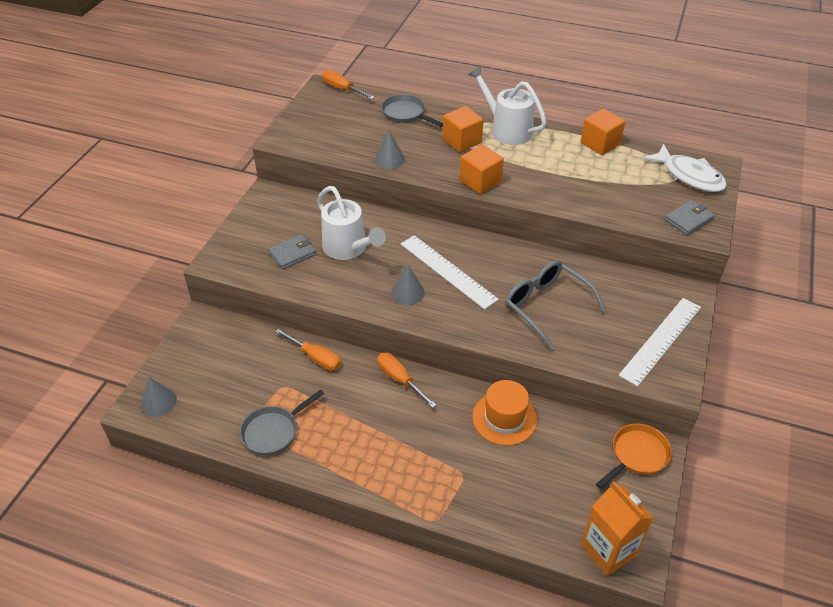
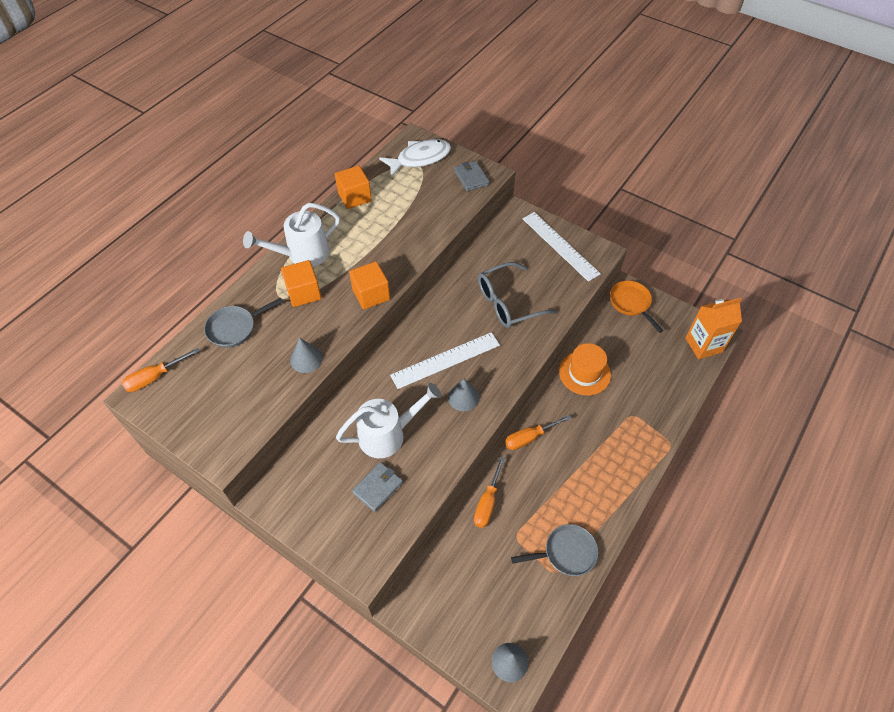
camera: 75 degrees left, 10 degrees up
grey pan [240,389,324,455] -> grey pan turned 75 degrees counterclockwise [511,524,598,576]
grey wallet [268,234,316,269] -> grey wallet turned 60 degrees clockwise [352,462,403,512]
orange screwdriver [275,329,341,371] -> orange screwdriver turned 150 degrees clockwise [474,456,505,528]

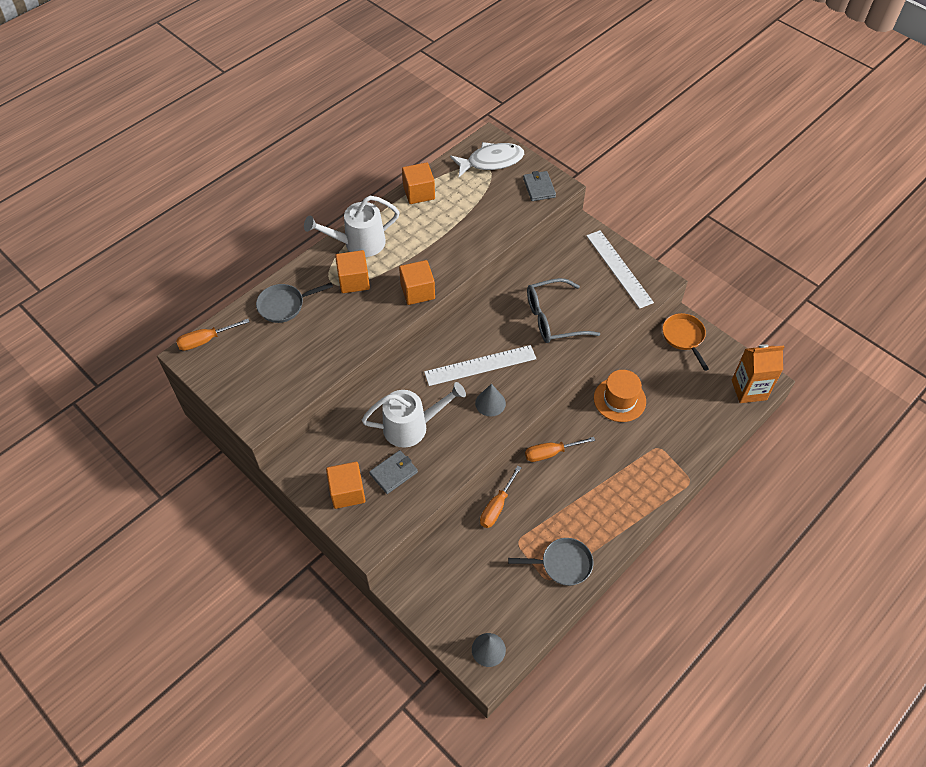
camera: 10 degrees right, 0 degrees up
grey cone [290,338,323,373] -> none
none -> orange cube [326,462,366,509]

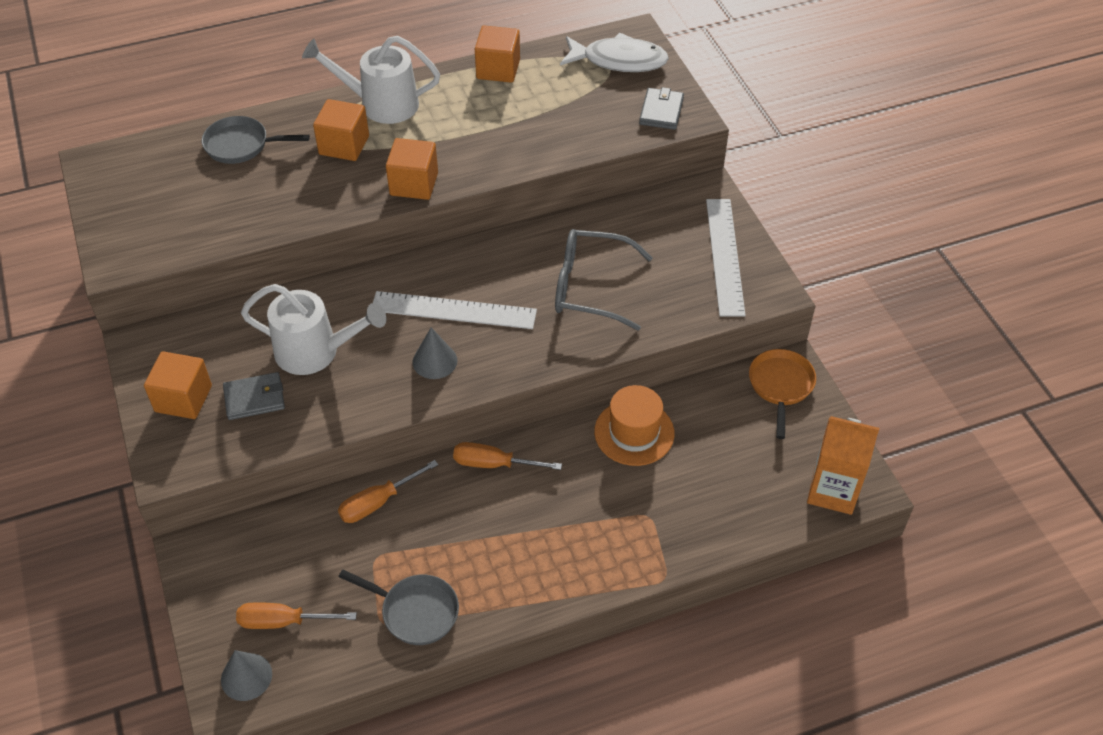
camera: 25 degrees right, 5 degrees down
orange screwdriver [176,319,250,351] -> orange screwdriver moved to [236,602,357,629]

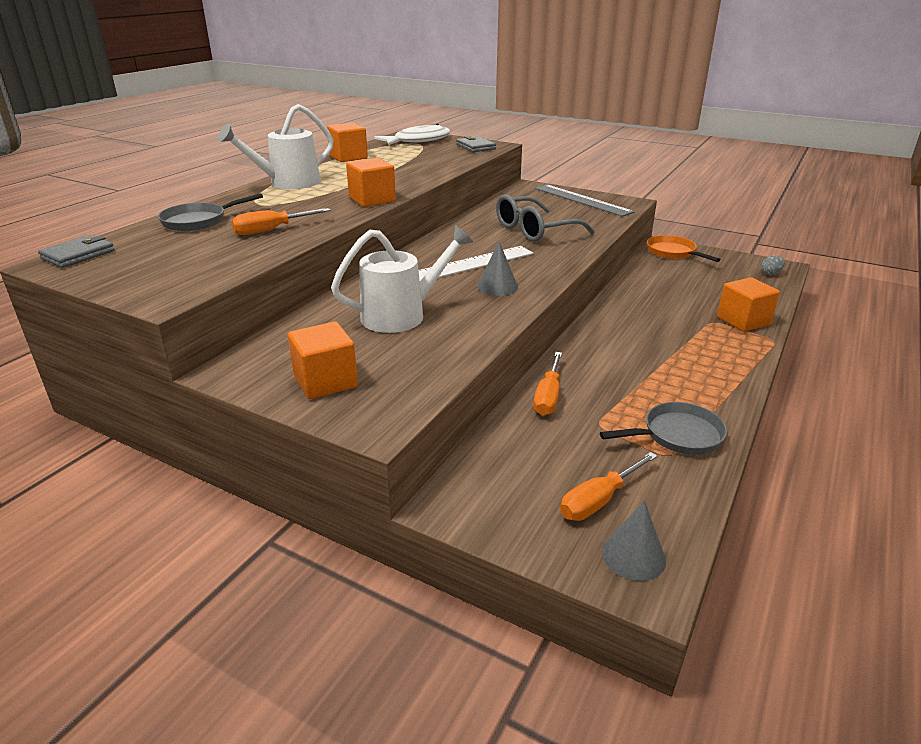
camera: 40 degrees left, 20 degrees down
grey wallet [223,372,285,420] -> grey wallet moved to [38,235,115,268]
orange cube [313,99,369,161] -> orange cube moved to [717,277,780,332]
orange screwdriver [453,442,562,470] -> orange screwdriver moved to [231,208,331,235]
orange hat [594,385,675,466] -> none
white ruler [706,199,746,317] -> grey ruler [535,185,635,217]
orange carton [807,416,879,515] -> grey egg [761,255,785,275]

